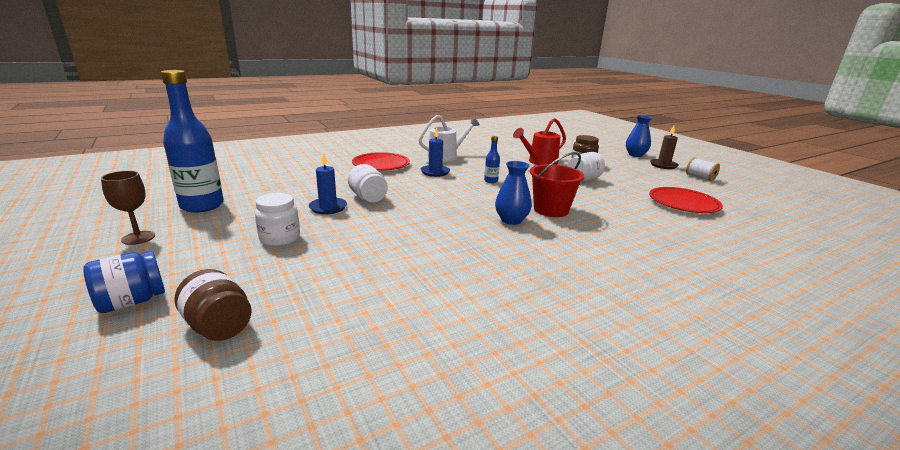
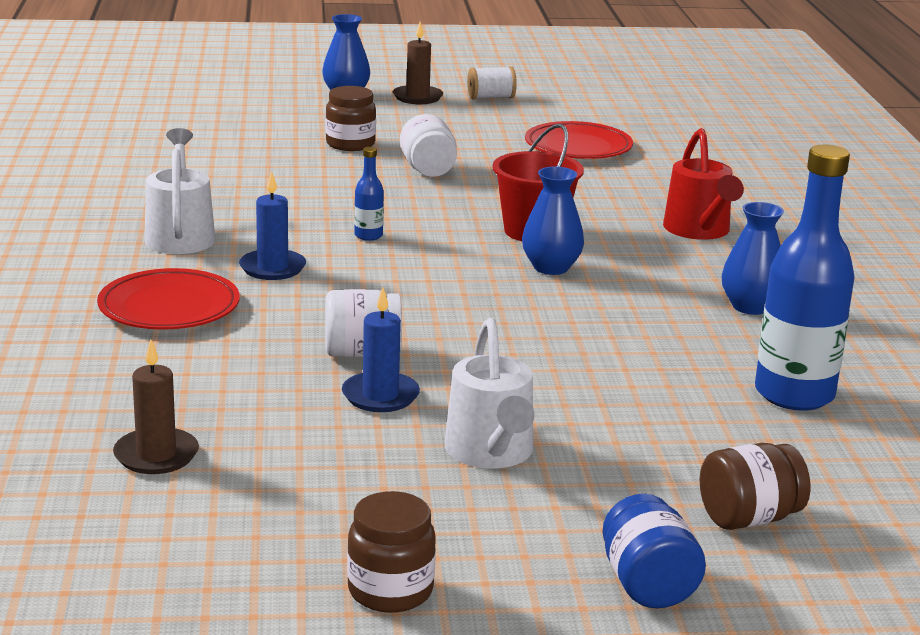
camera: 65 degrees left, 0 degrees up
brown goblet [101,171,155,245] -> brown jar [347,491,436,613]
blue bottle [161,70,224,213] -> blue bottle moved to [755,144,855,411]
white jar [255,193,300,246] -> white watering can [445,318,534,468]
red watering can [513,118,566,165] -> red watering can moved to [663,128,744,240]
none -> brown candle [113,340,199,474]
none -> blue vase [722,202,784,315]

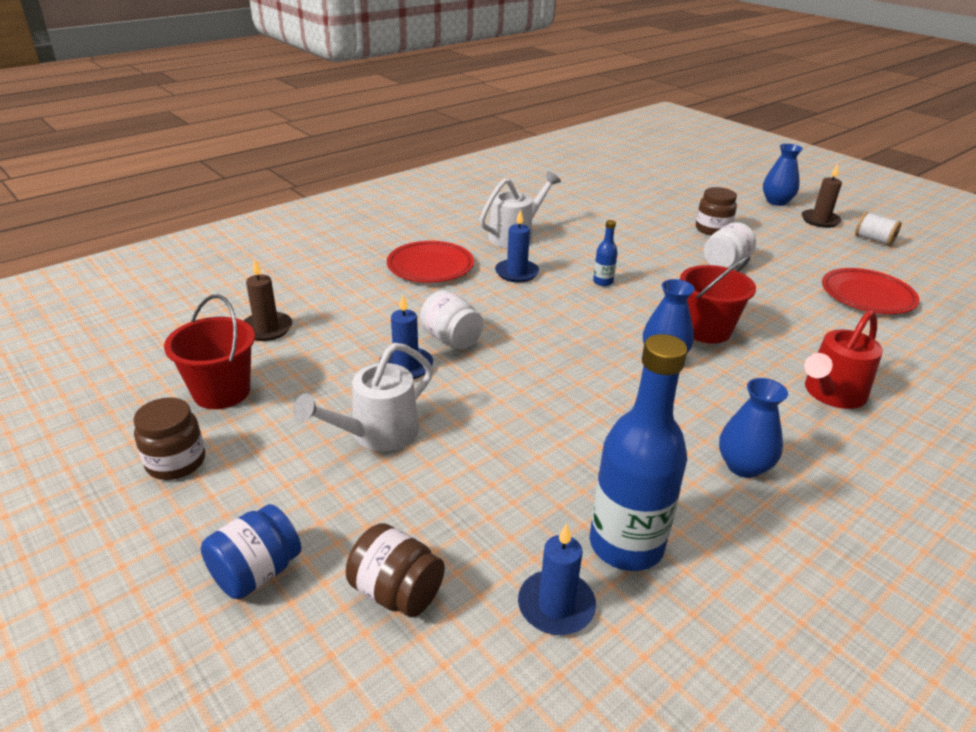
camera: 55 degrees right, 10 degrees up
none -> red bucket [164,295,255,409]
none -> blue candle [518,523,596,635]

